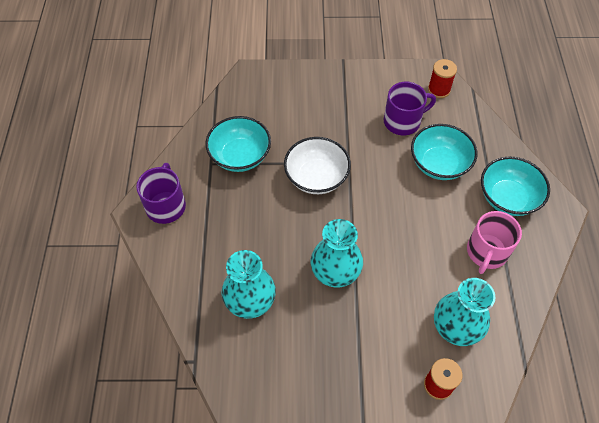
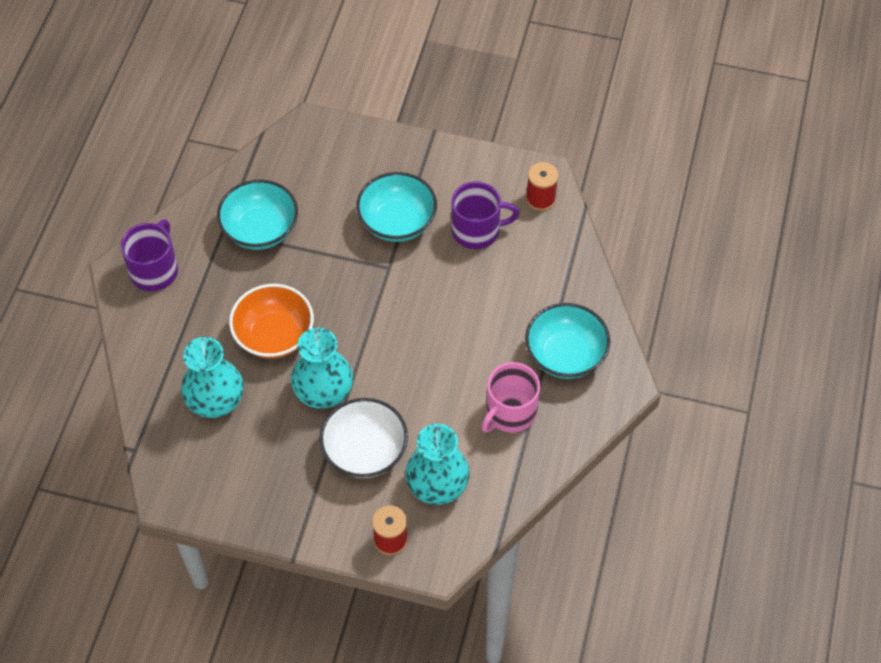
camera: 15 degrees right, 0 degrees up
white bowl [284,137,351,194] -> white bowl moved to [320,398,408,478]
turquoise bowl [411,124,477,180] -> turquoise bowl moved to [356,172,437,242]
none -> orange bowl [229,284,314,359]

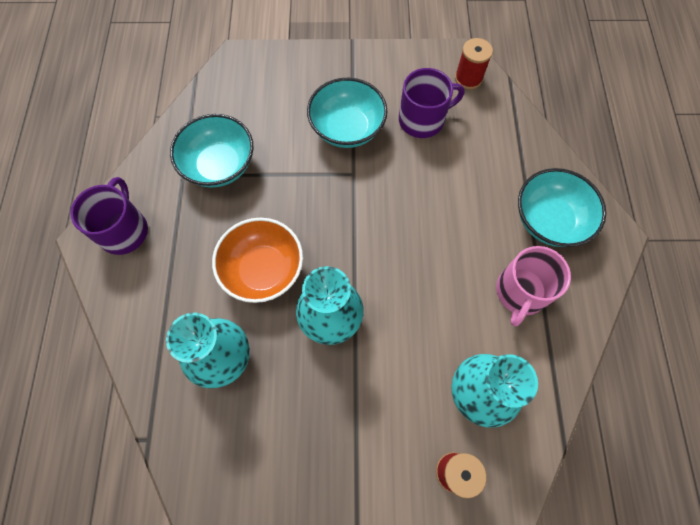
camera: 15 degrees left, 10 degrees up
white bowl [320,398,408,478] -> none

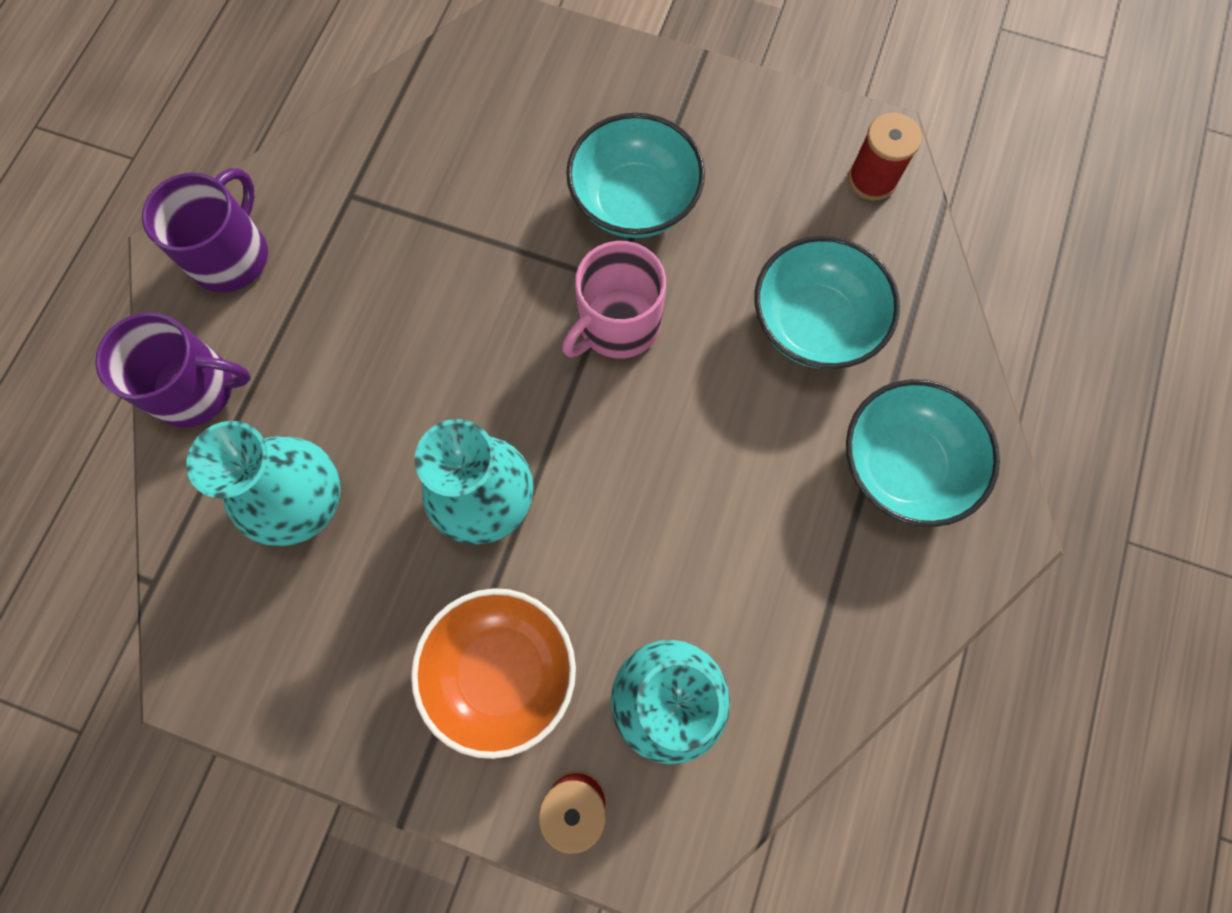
camera: 20 degrees right, 5 degrees up
turquoise bowl [170,114,254,188] -> turquoise bowl moved to [755,236,900,369]
orange bowl [212,218,303,303] -> orange bowl moved to [411,588,576,759]
purple mug [399,68,465,138] -> purple mug moved to [95,312,251,428]
pink mug [496,246,571,326] -> pink mug moved to [562,241,666,358]

